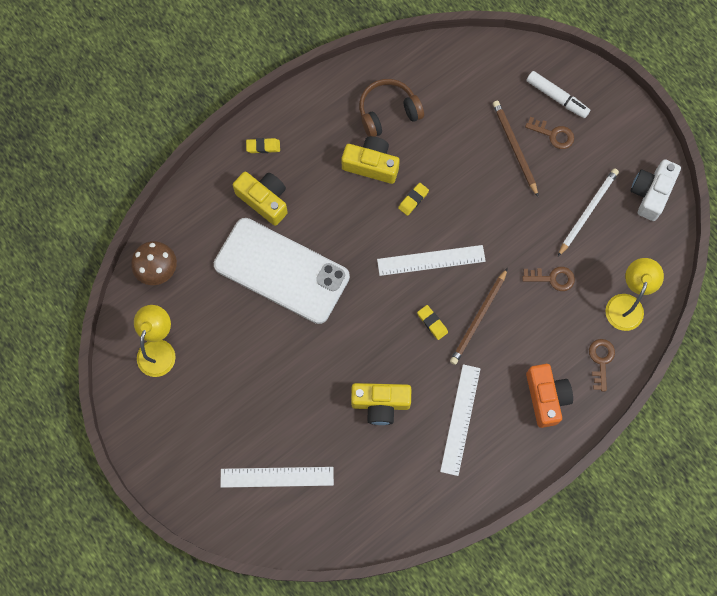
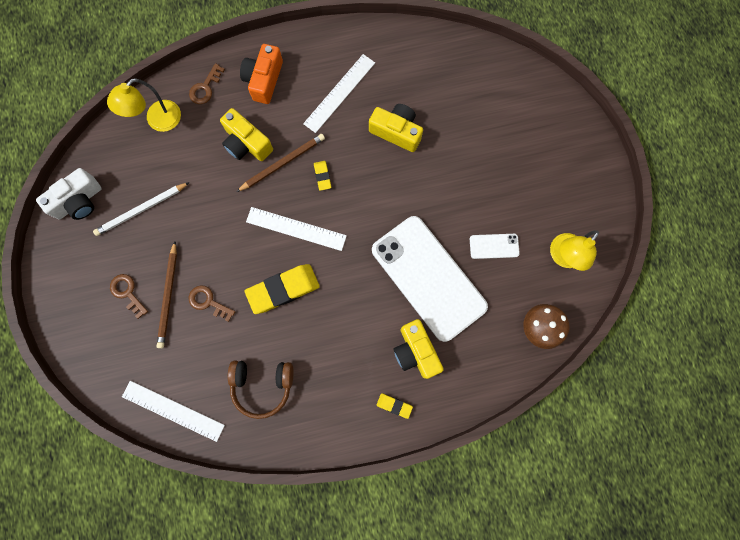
camera: 155 degrees left, 5 degrees up
white ruler [220,467,334,488] -> white ruler moved to [122,381,225,442]
yellow camera [341,136,400,184] -> yellow camera moved to [220,108,273,161]
yellow eraser [398,183,429,216] -> yellow eraser [245,264,320,314], size x2.10
brown key [522,267,575,291] -> brown key moved to [189,285,235,322]
white marker [526,71,590,118] -> none
none -> white phone [470,234,520,259]

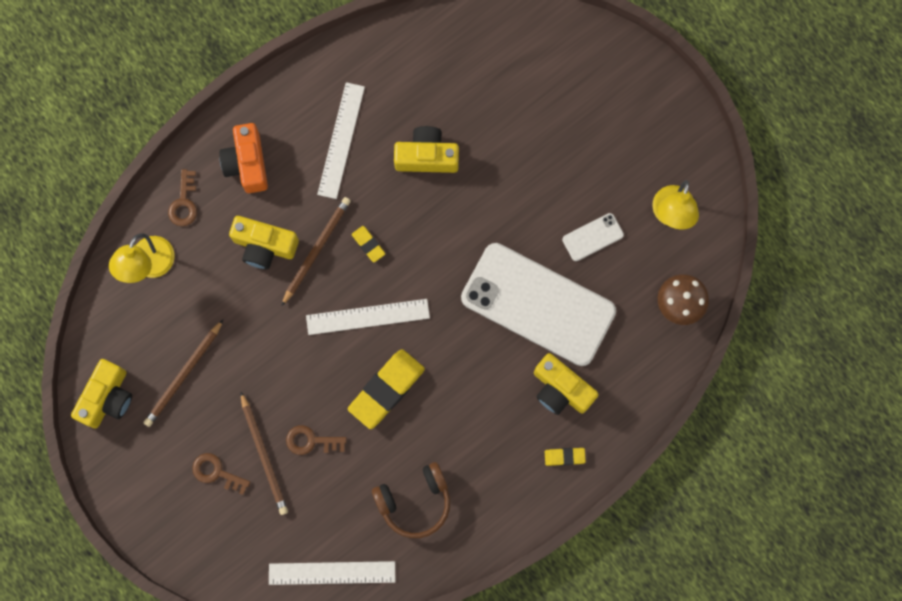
camera: 25 degrees left, 0 degrees up
white camera [36,168,102,220] -> yellow camera [71,359,132,429]
white pencil [93,182,190,236] -> brown pencil [143,319,224,427]

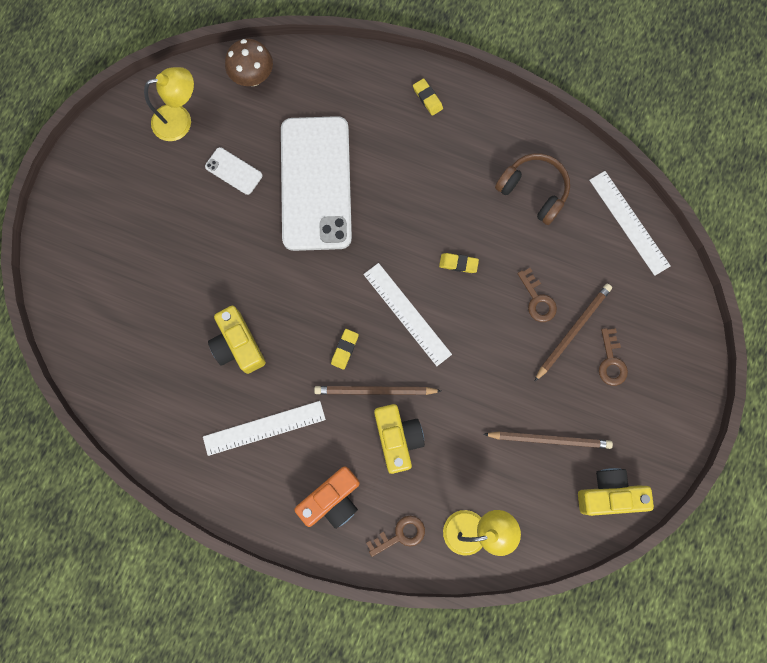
camera: 120 degrees left, 0 degrees up
yellow eraser [348,349,425,429] -> yellow eraser [439,253,479,273], size x0.48
yellow camera [534,353,599,415] -> none

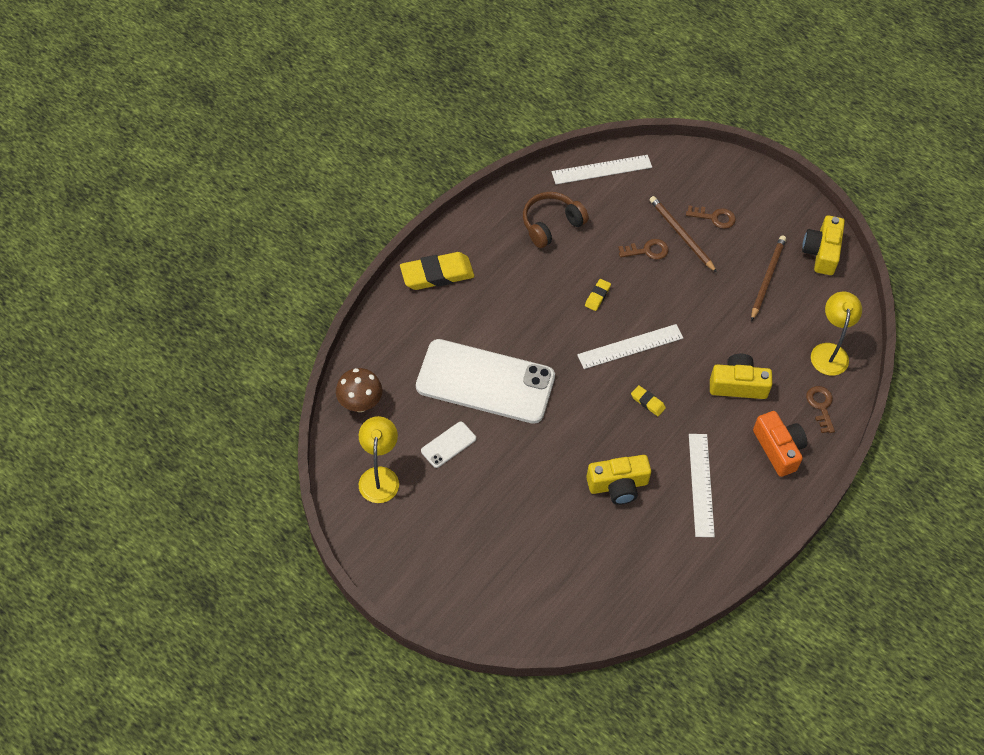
camera: 75 degrees left, 20 degrees down
brown pencil [314,386,441,395] -> none
yellow eraser [413,78,443,116] -> yellow eraser [400,252,474,290], size x2.10

